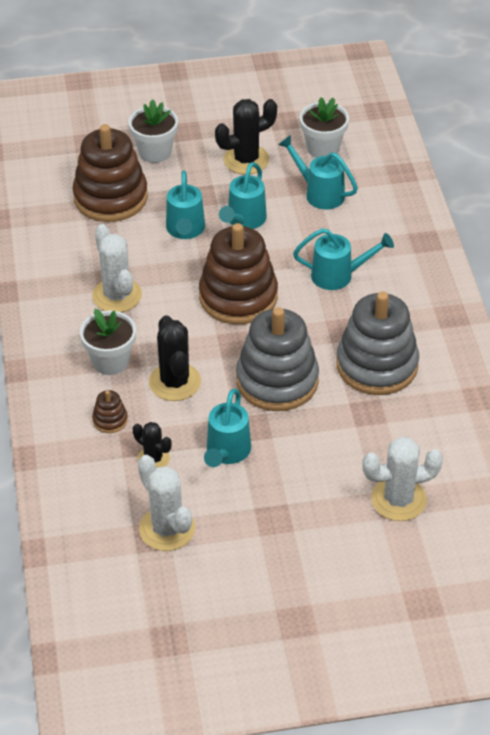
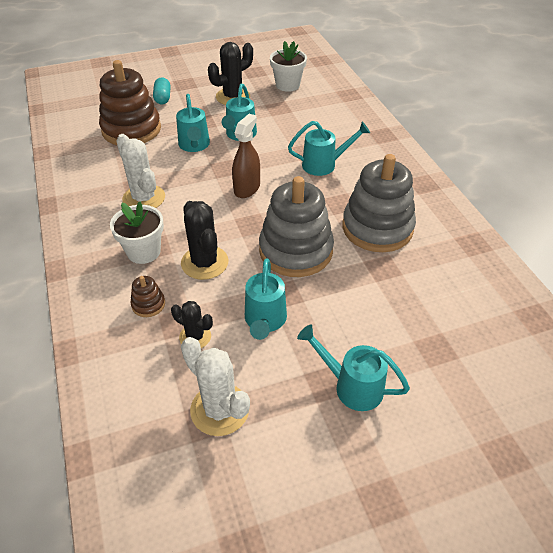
camera: 10 degrees left, 0 degrees up
white flower pot [129,99,178,163] -> turquoise capsule [153,77,171,104]
brown stacking toy [199,223,278,324] -> brown spray bottle [232,114,260,198]
turquoise watering can [278,135,358,209] -> turquoise watering can moved to [297,324,410,411]
white cactus [362,437,443,521] -> none

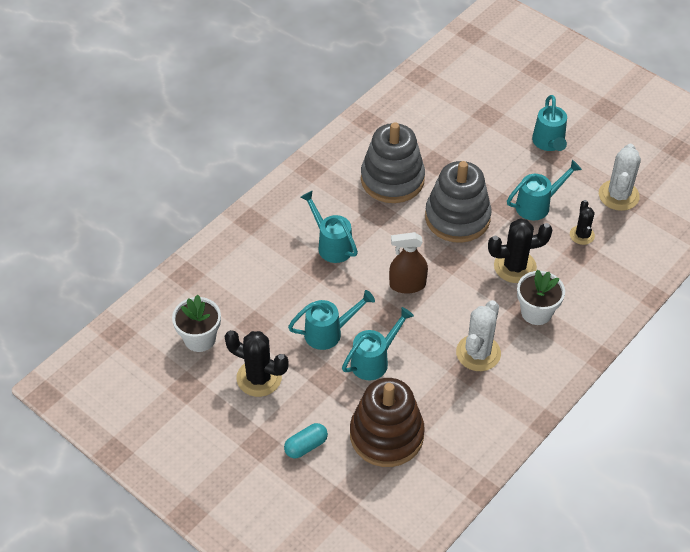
camera: 120 degrees left, 5 degrees up
brown stacking toy [130,276,165,317] -> none
black cactus [181,201,228,280] -> black cactus turned 45 degrees clockwise [488,218,552,283]

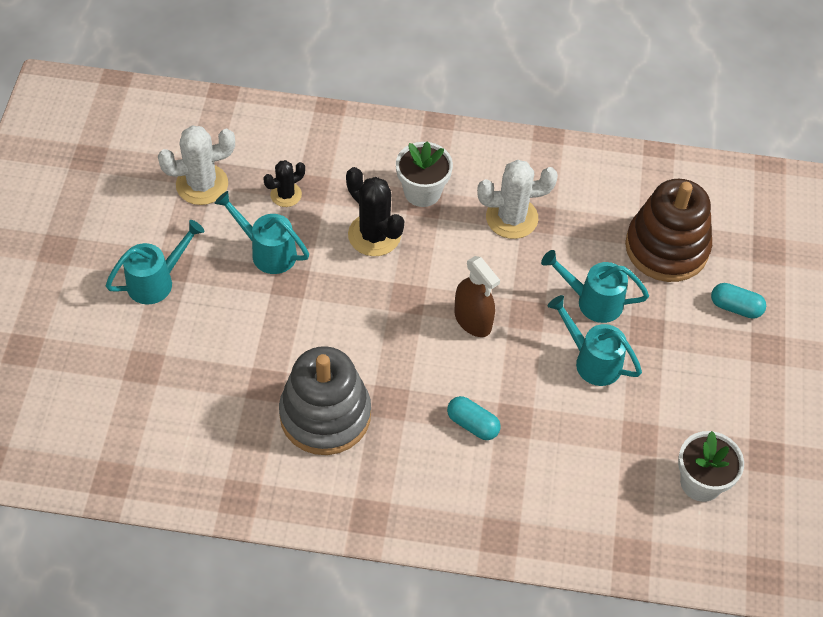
camera: 125 degrees left, 5 degrees up
black cactus [225,330,289,397] -> none
turquoise watering can [300,191,358,263] -> turquoise capsule [447,396,501,440]
grey stacking toy [425,161,492,243] -> none

